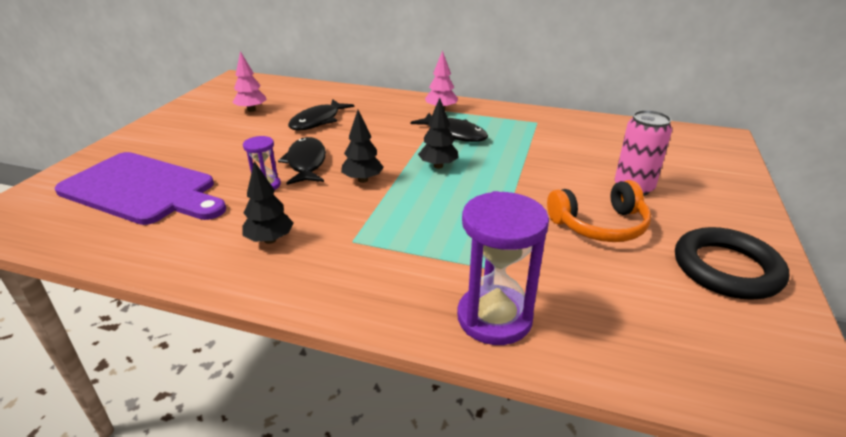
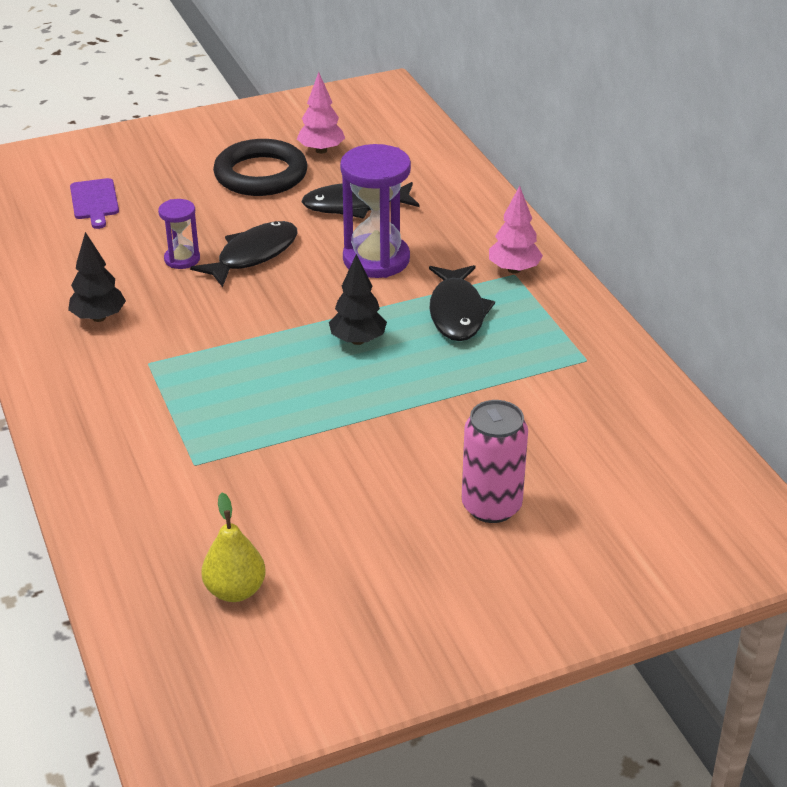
camera: 50 degrees right, 5 degrees up
purple cutting board [55,152,226,225] -> purple cutting board [70,178,119,229], size x0.42
black tree [341,110,384,183] -> none
purple hourglass [457,191,549,345] -> purple hourglass moved to [340,144,411,278]
orange headphones [547,180,651,242] -> none
black ring [675,227,789,300] -> black ring moved to [213,139,308,196]
none -> yellow pear [201,493,266,602]

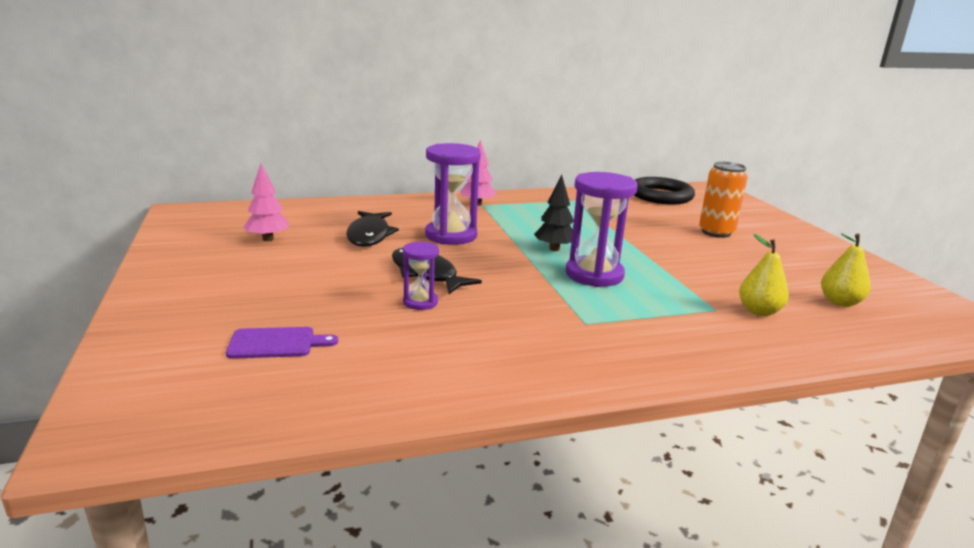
camera: 85 degrees left, 15 degrees down
black tree [68,232,126,322] -> none
black ring [213,139,308,196] -> black ring moved to [634,177,695,204]
black fish [429,265,495,341] -> none
pink can [462,400,528,523] -> orange can [699,162,748,238]
none -> purple hourglass [566,172,638,287]
none -> yellow pear [739,234,789,316]

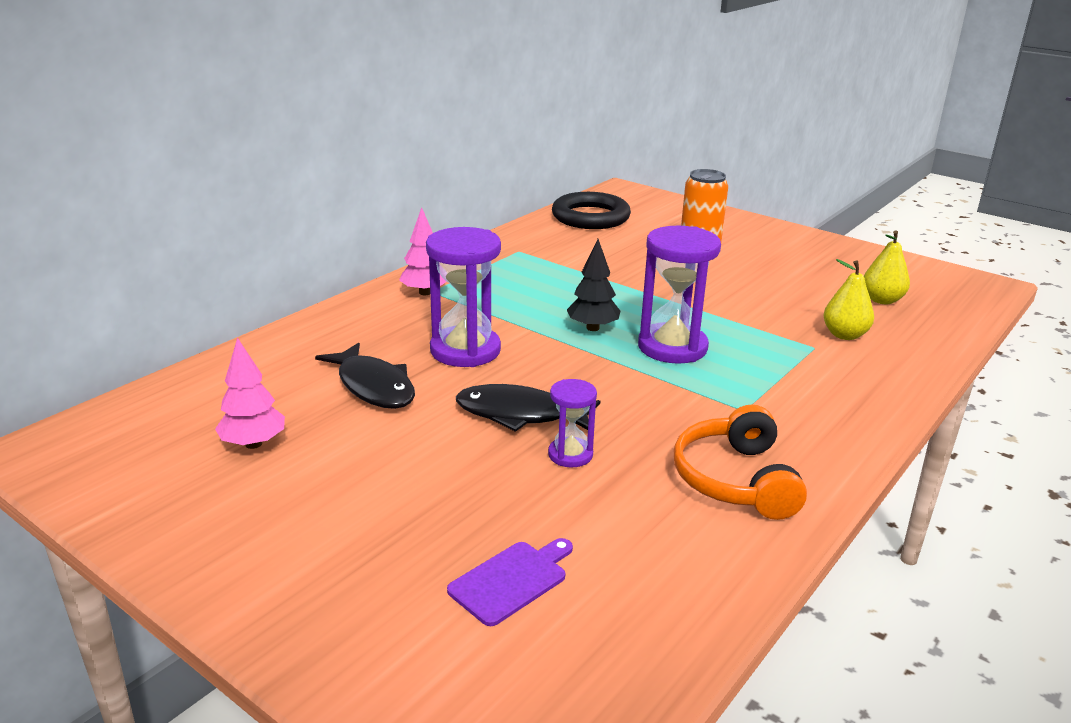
camera: 35 degrees left, 5 degrees up
none -> orange headphones [673,404,807,520]

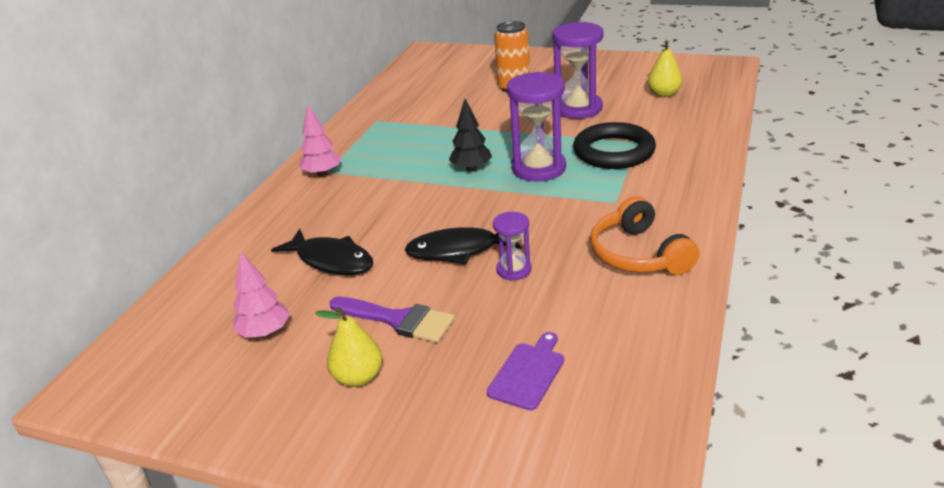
camera: 15 degrees left, 5 degrees up
purple hourglass [426,227,501,367] -> purple hourglass moved to [552,22,604,119]
black ring [552,192,631,229] -> black ring moved to [573,122,656,169]
yellow pear [823,259,874,340] -> yellow pear moved to [315,307,383,387]
none -> purple brush [329,296,455,343]

